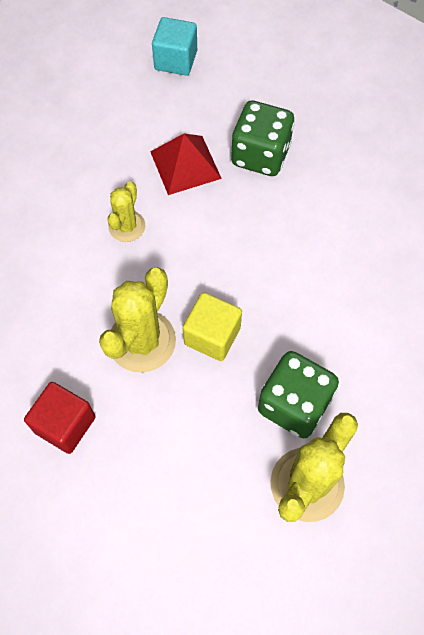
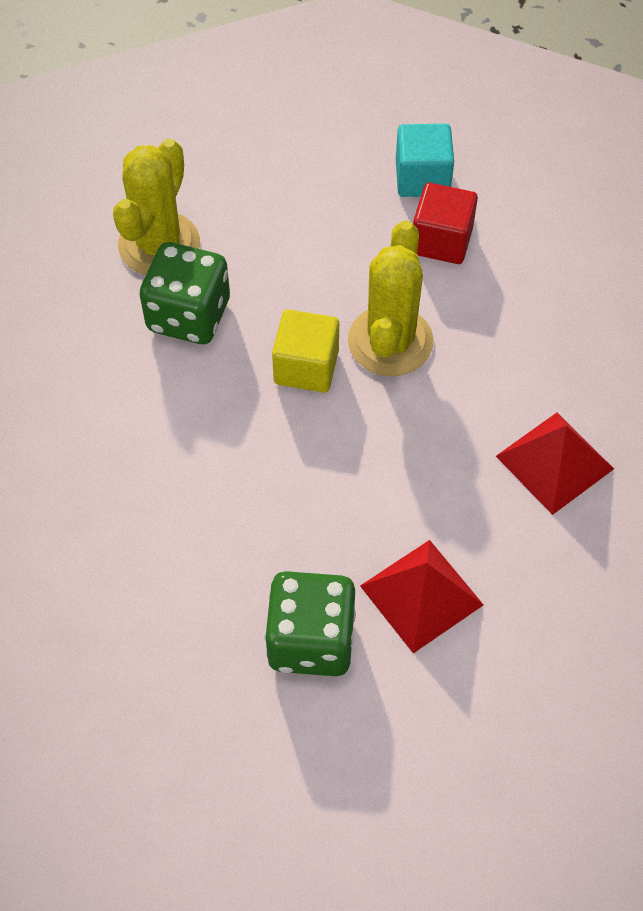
camera: 165 degrees right, 5 degrees down
yellow cactus [108,182,145,242] -> none
turquoise cube [152,17,197,76] -> turquoise cube moved to [396,124,454,197]
none -> red pyramid [496,413,614,515]

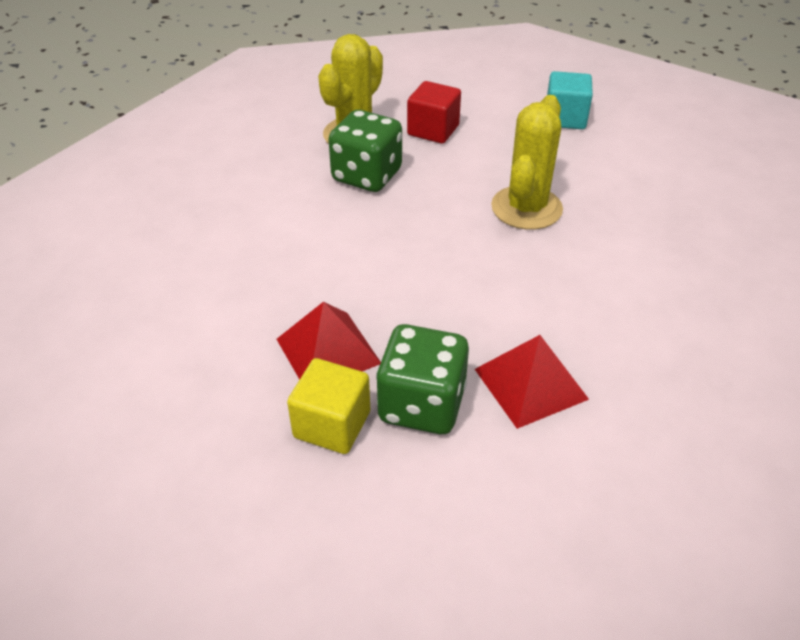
camera: 10 degrees right, 15 degrees down
yellow cube [272,309,339,393] -> yellow cube moved to [287,358,370,454]
red cube [413,183,478,264] -> red cube moved to [407,81,461,144]
red pyramid [496,413,614,515] -> red pyramid moved to [277,302,381,380]

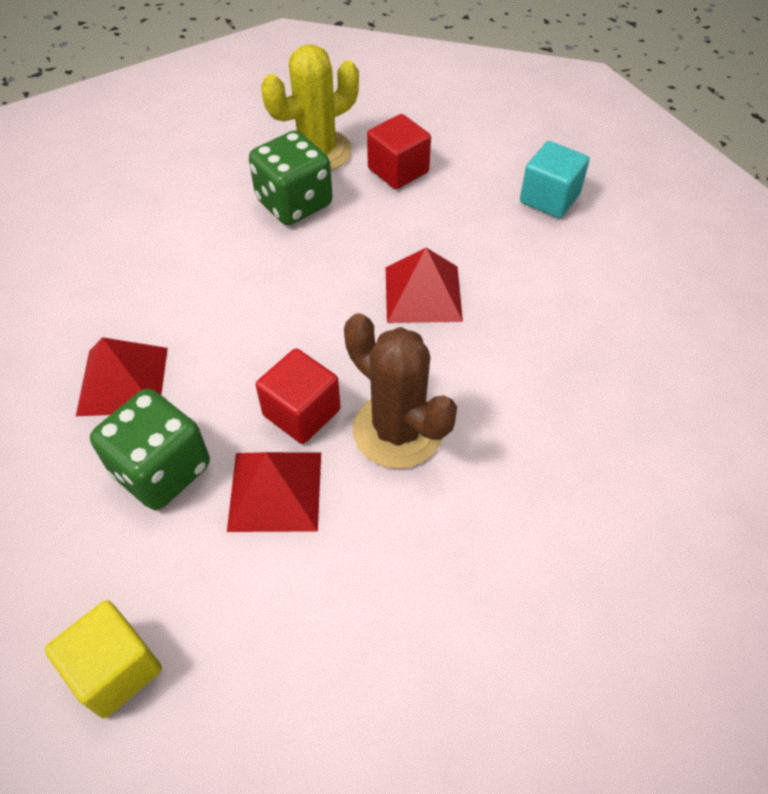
camera: 25 degrees right, 10 degrees up
yellow cube [287,358,370,454] -> yellow cube moved to [45,600,162,718]
yellow cactus [491,95,563,230] -> red pyramid [386,248,463,323]
none -> red cube [256,348,341,444]
none -> brown cactus [344,313,457,469]

